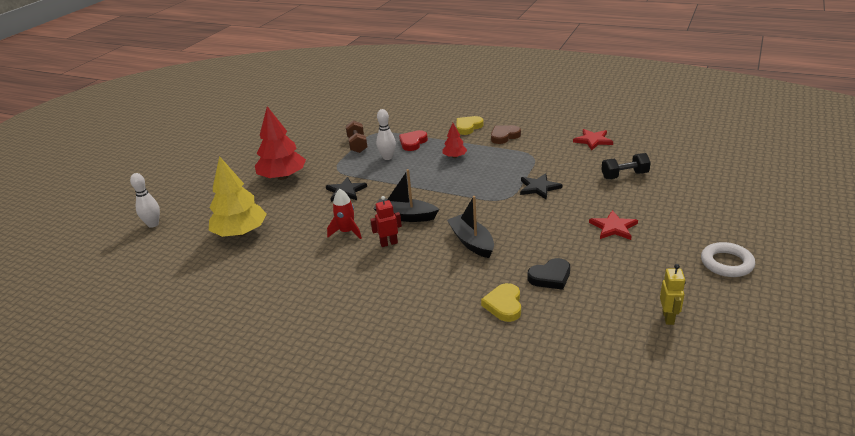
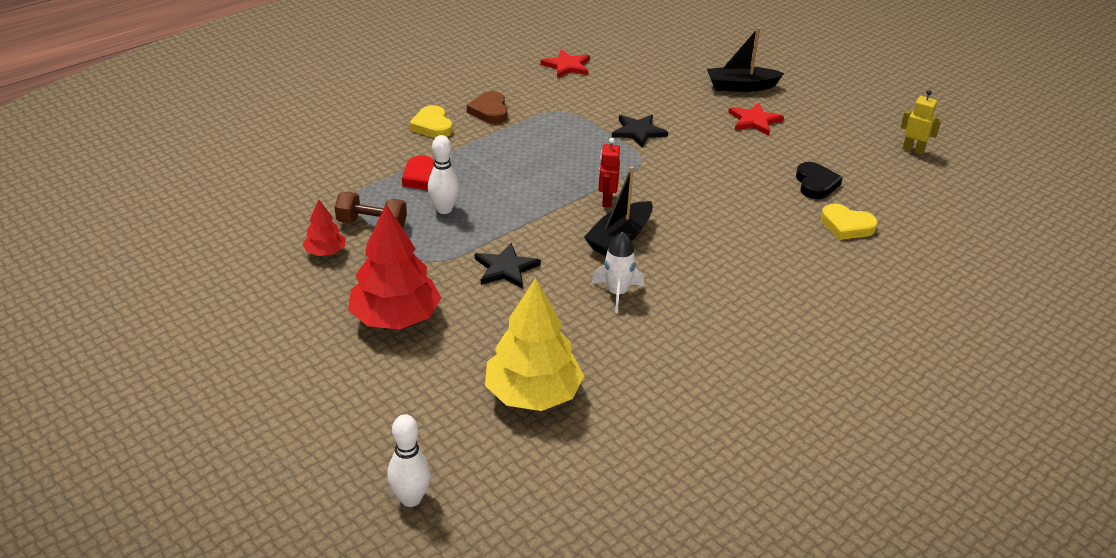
camera: 70 degrees left, 5 degrees up
red rocket [327,189,362,239] -> white rocket [592,231,644,313]
red robot [370,196,402,247] -> red robot moved to [598,138,620,207]
red tree [442,123,467,158] -> red tree moved to [303,199,346,256]
black boat [447,196,494,258] -> black boat moved to [707,27,784,92]
black dumbbell [601,153,651,179] -> none
white ring [701,242,755,277] -> none

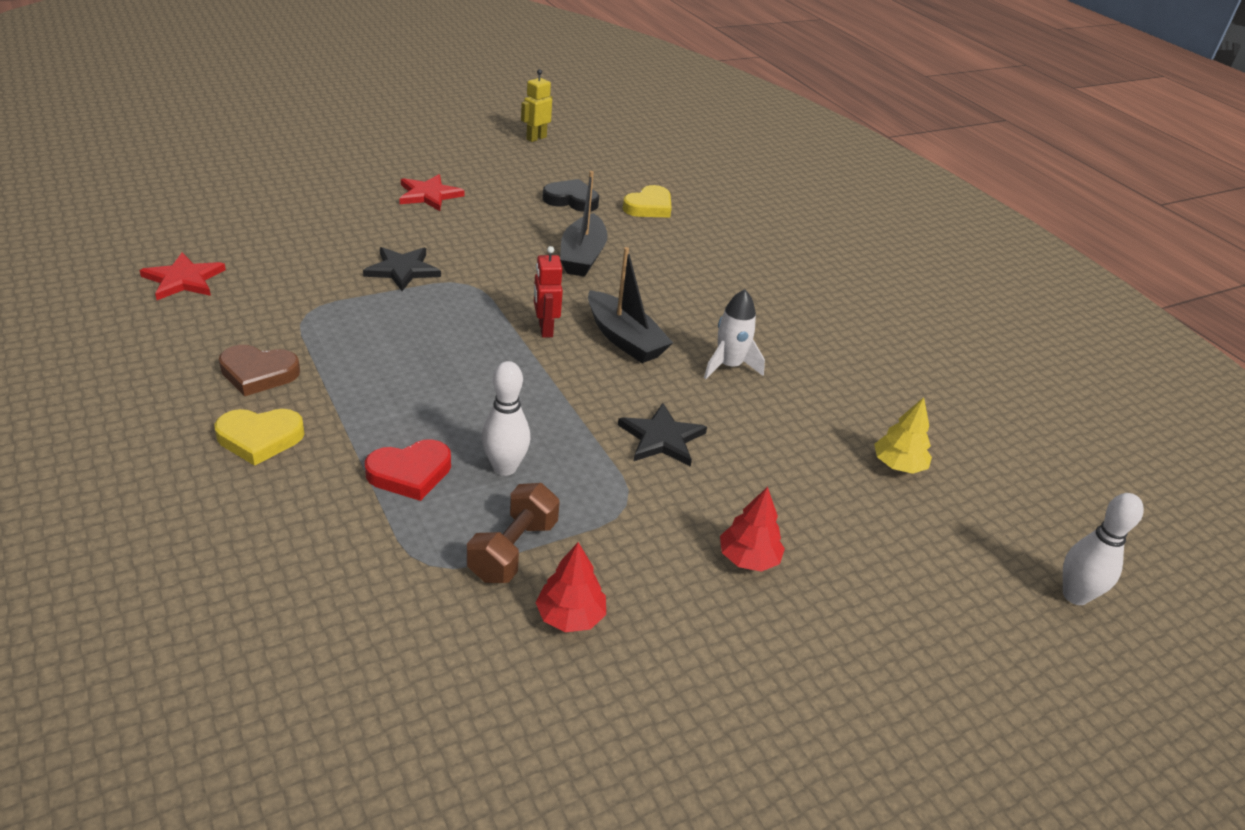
camera: 80 degrees left, 0 degrees up
red tree [348,205,441,329] -> red tree [720,487,785,572], size x0.50
yellow tree [485,278,584,411] -> yellow tree [874,397,932,474], size x0.50
red robot [598,138,620,207] -> red robot turned 60 degrees clockwise [534,246,563,338]
black boat [707,27,784,92] -> black boat moved to [560,171,608,277]

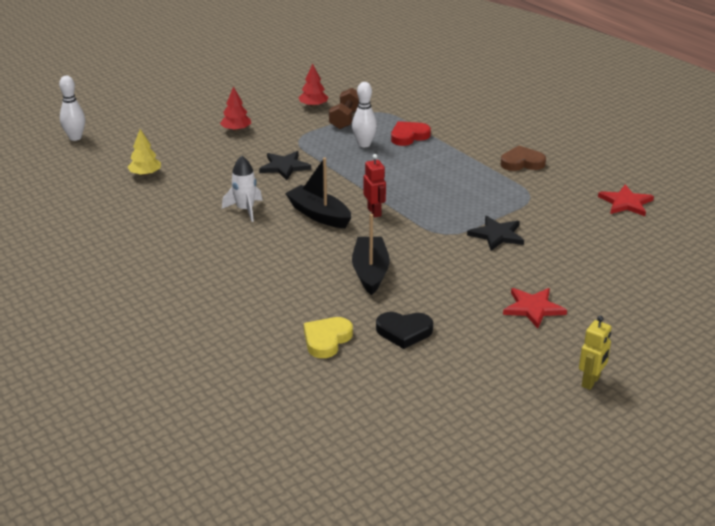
camera: 175 degrees right, 5 degrees down
yellow heart [214,409,304,466] -> none
yellow robot [521,69,552,142] -> yellow robot moved to [579,316,611,390]

